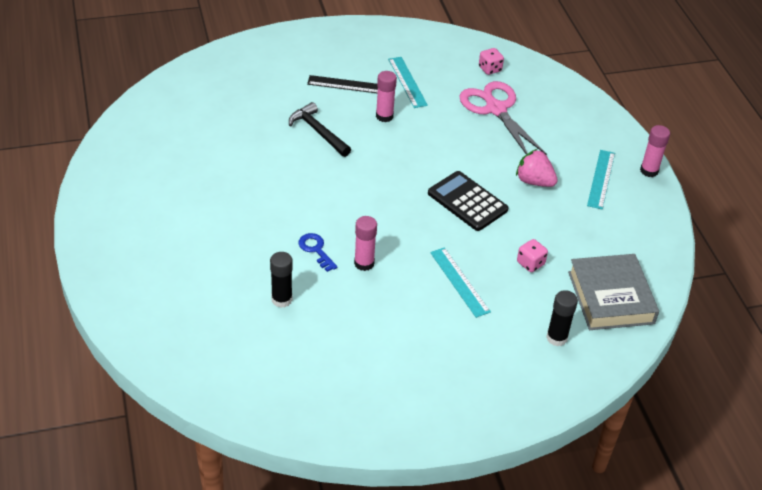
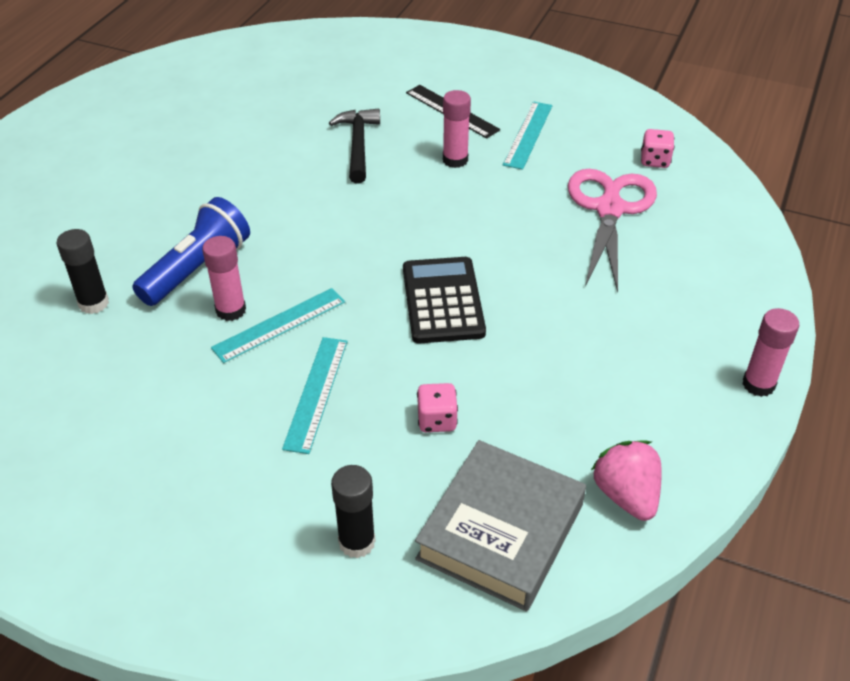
camera: 40 degrees right, 0 degrees up
blue key [298,233,338,272] -> blue flashlight [132,197,250,306]
pink strawberry [516,149,558,187] -> pink strawberry moved to [591,440,662,521]
turquoise ruler [587,150,615,210] -> turquoise ruler moved to [211,288,345,363]

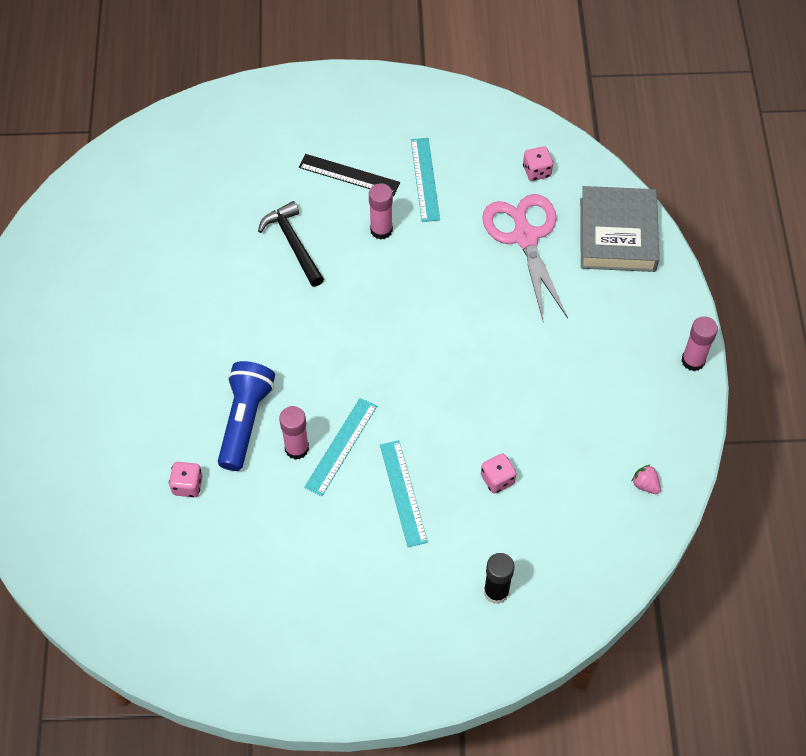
camera: 25 degrees left, 15 degrees up
black glue stick [57,229,109,314] -> pink dice [169,462,203,497]
black calculator [403,257,486,344] -> none
grey book [415,440,586,611] -> grey book moved to [580,186,659,272]
pink strawberry [591,440,662,521] -> pink strawberry [631,465,661,494], size x0.55

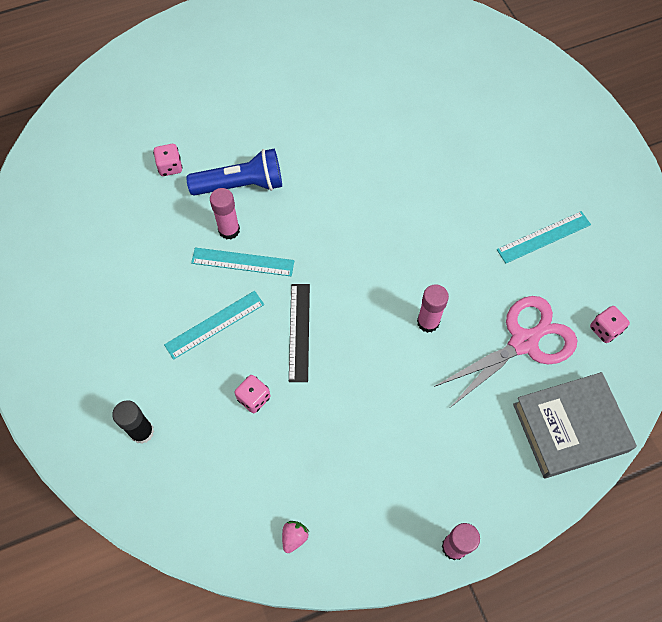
camera: 70 degrees right, 5 degrees up
black hammer [258,201,324,287] -> none
black ruler [299,154,400,196] -> black ruler moved to [289,284,310,382]
pink glue stick [369,183,393,240] -> pink glue stick moved to [417,284,449,333]

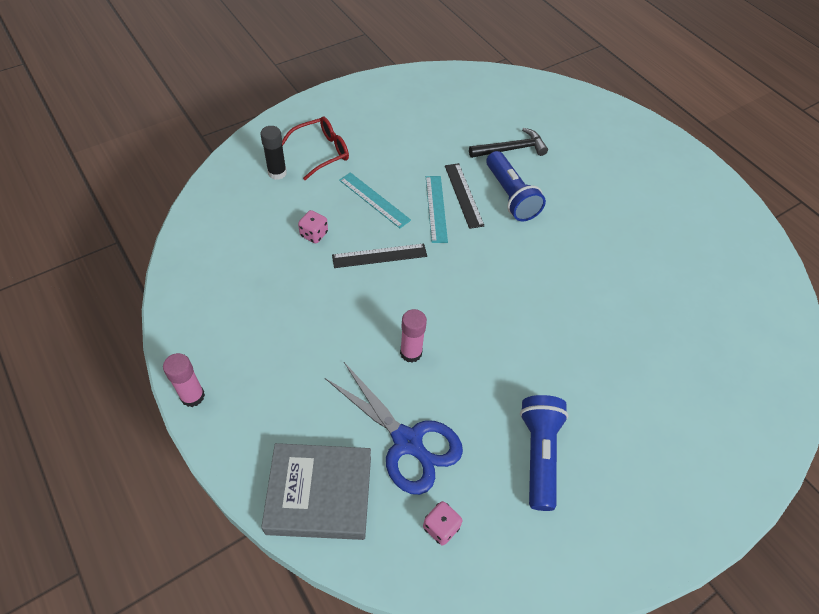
camera: 75 degrees right, 10 degrees down
pink dice [153,144,182,176] -> black hammer [469,128,548,158]
pink glue stick [210,188,240,239] -> black ruler [445,163,485,229]
pink strawberry [282,521,309,553] -> none
pink scissors [434,296,577,408] -> blue scissors [325,362,463,495]
turquoise ruler [497,211,591,263] -> blue flashlight [520,395,568,511]
grey book [513,372,637,478] -> grey book turned 60 degrees counterclockwise [261,443,371,540]
none -> red glasses [282,116,349,180]

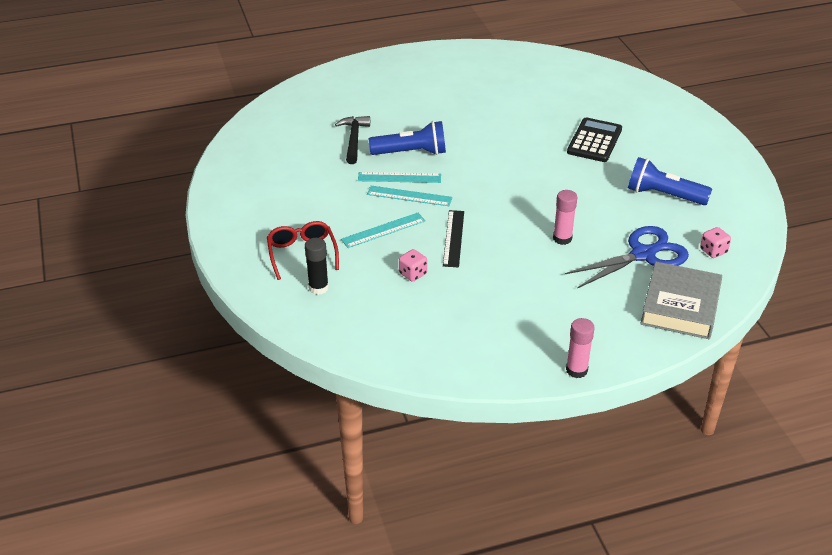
camera: 70 degrees left, 15 degrees down
black ruler [445,163,485,229] -> turquoise ruler [358,172,441,183]
none -> black calculator [567,117,622,162]

